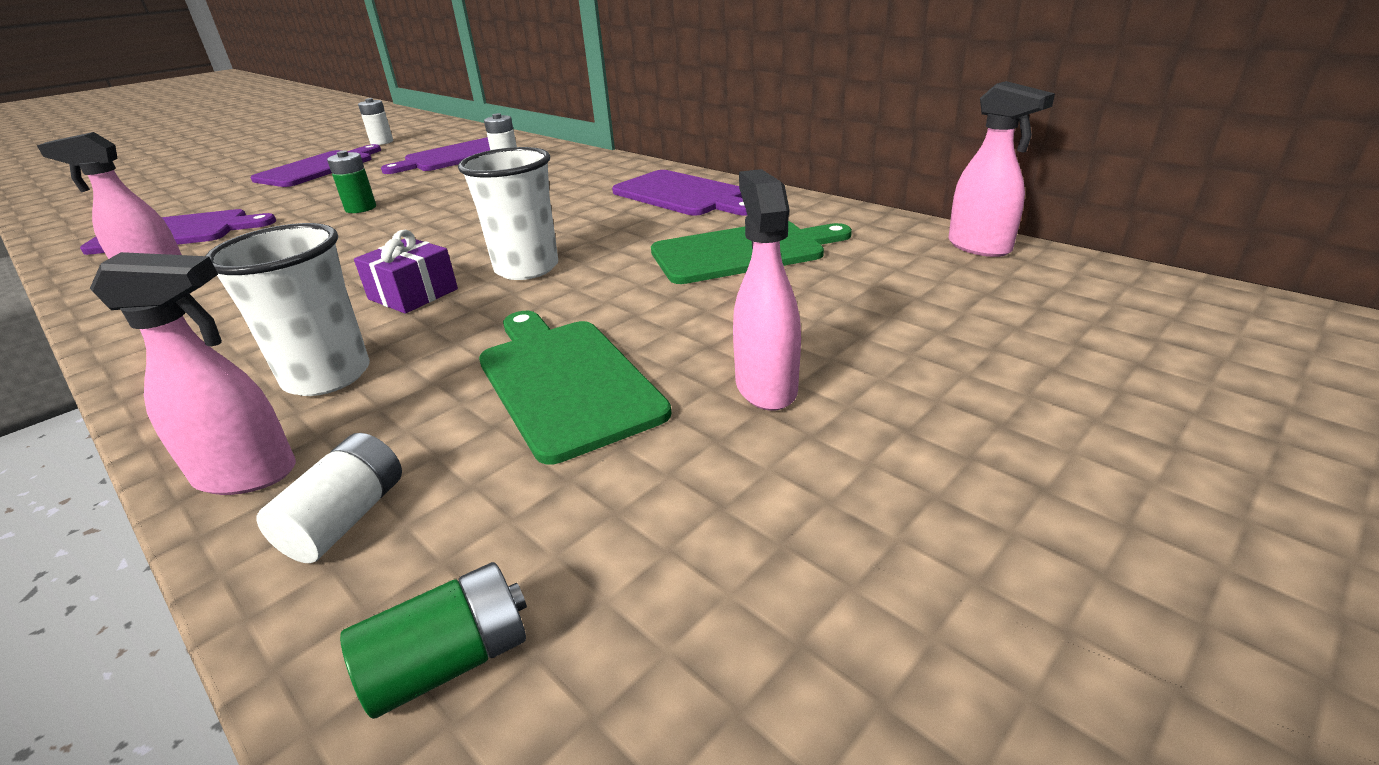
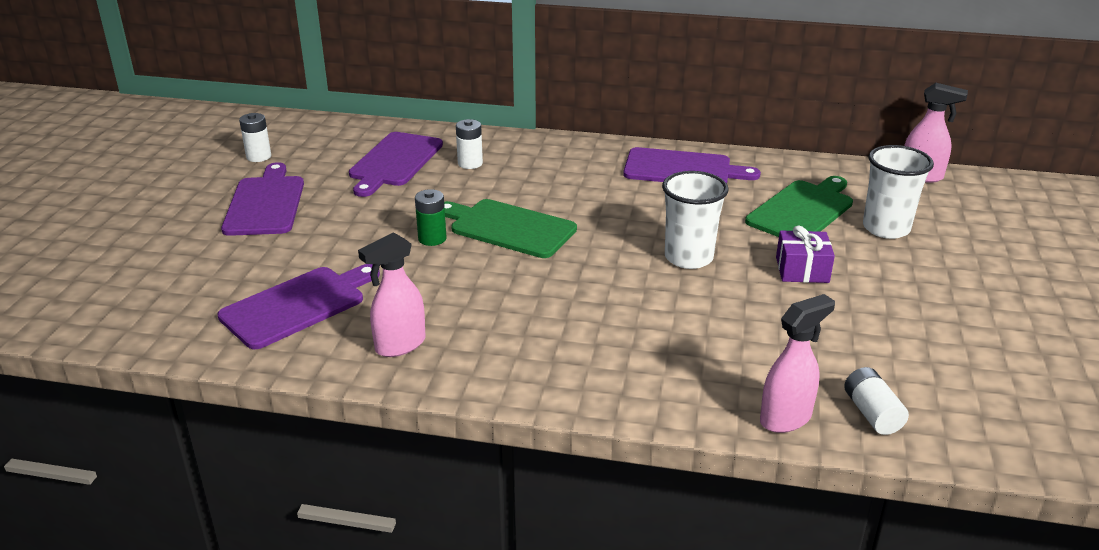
camera: 35 degrees left, 0 degrees up
white cup [206,223,370,396] -> white cup moved to [863,145,934,239]
green battery [340,562,527,719] -> none
purple gift [354,230,458,314] -> purple gift moved to [776,225,835,283]
green cutting board [479,311,671,464] -> green cutting board moved to [444,199,577,258]
pink spray bottle [733,169,801,411] -> none

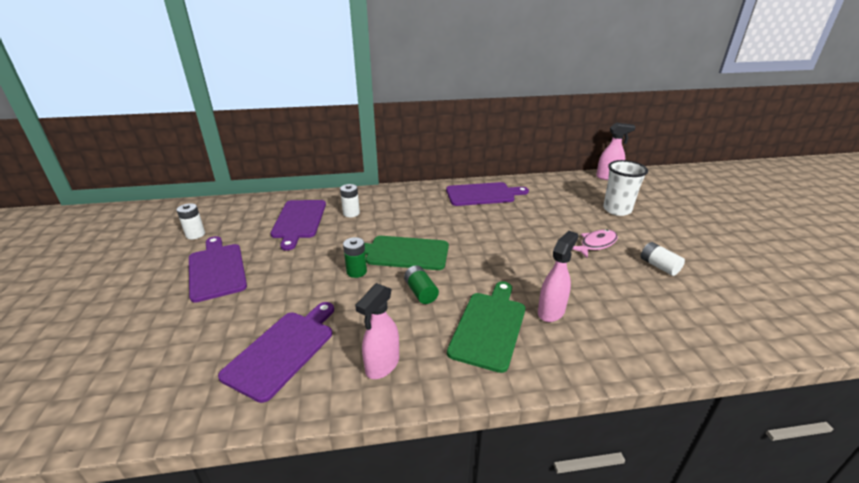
camera: 20 degrees left, 0 degrees up
white cup [662,171,728,269] -> none
green cutting board [745,176,853,237] -> green cutting board moved to [447,281,525,373]
pink spray bottle [760,294,835,433] -> pink spray bottle moved to [538,231,578,322]
purple gift [776,225,835,283] -> pink fish [573,229,618,258]
white battery [844,367,909,435] -> white battery moved to [641,242,685,276]
none -> green battery [404,265,439,304]

